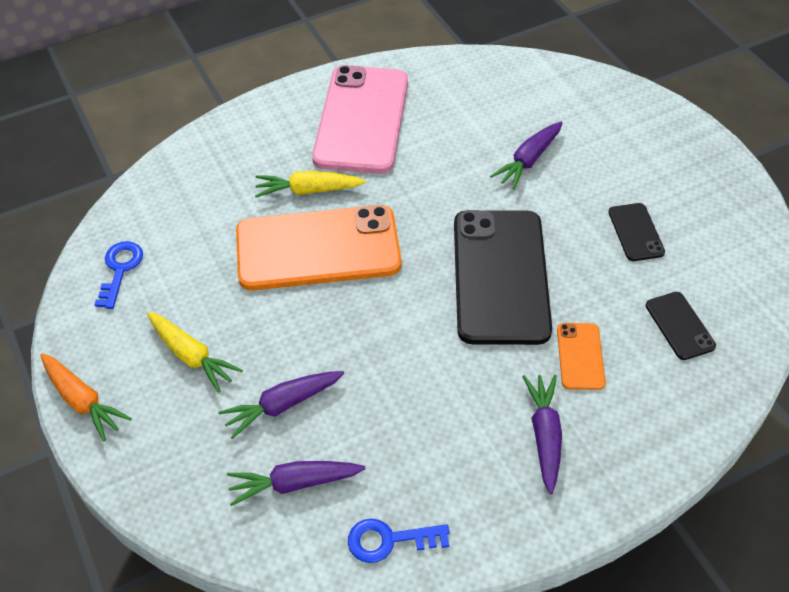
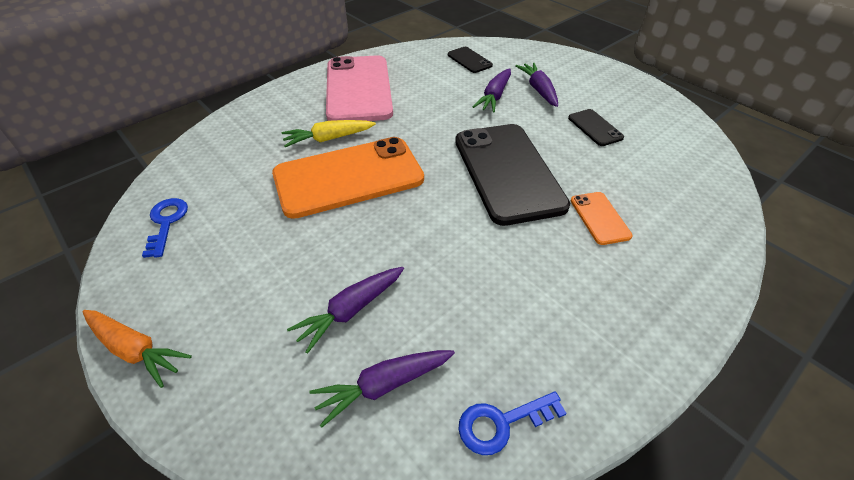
camera: 15 degrees left, 5 degrees down
yellow carrot [147,312,243,393] -> none
purple carrot [522,375,562,494] -> purple carrot moved to [515,62,558,107]
black phone [646,292,716,360] -> black phone moved to [448,47,493,73]

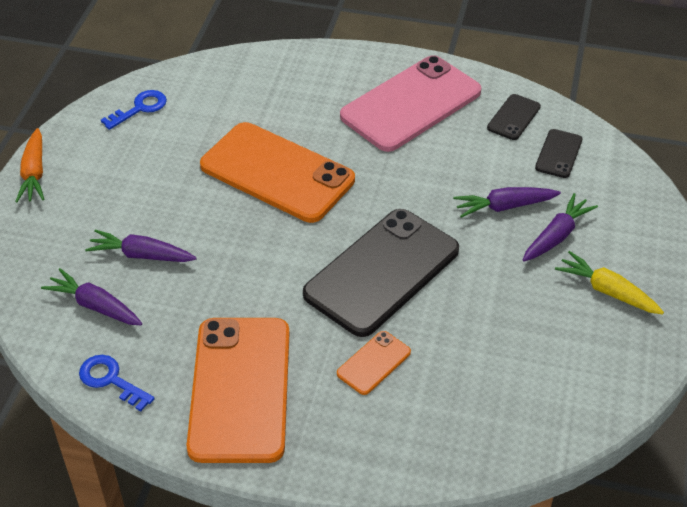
camera: 55 degrees right, 0 degrees up
yellow carrot [282,120,376,147] -> yellow carrot moved to [555,251,664,314]
black phone [568,109,624,146] -> black phone moved to [487,94,541,140]
none -> orange phone [186,318,290,463]

